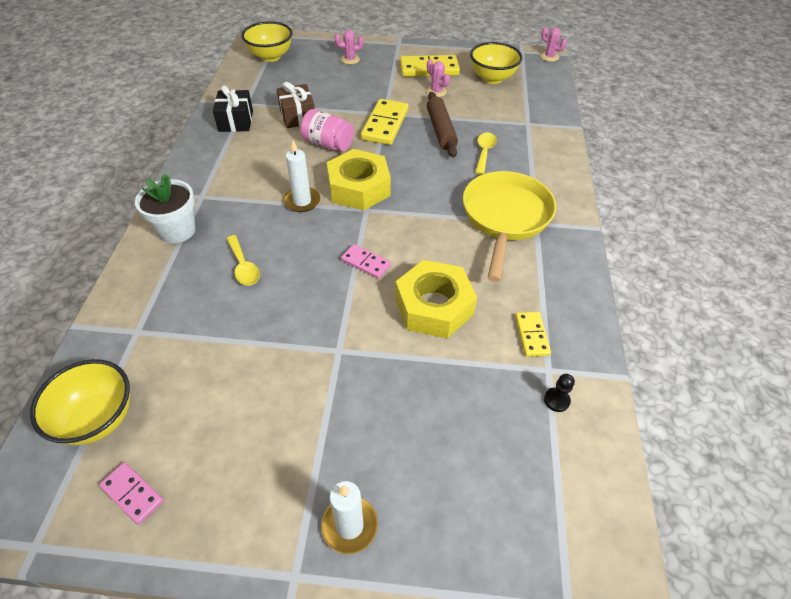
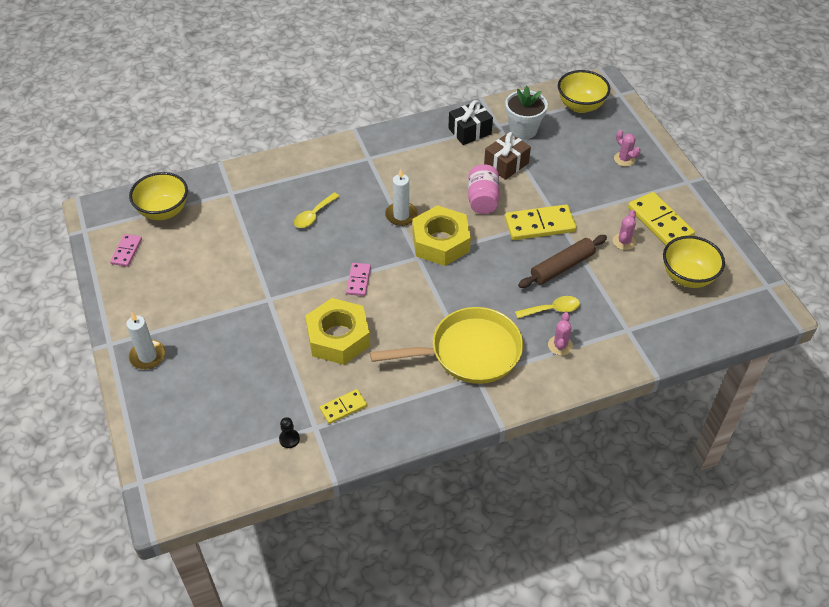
camera: 65 degrees right, 0 degrees up
white flower pot [135,173,196,243] -> white flower pot moved to [505,86,548,139]
pink cactus [540,27,567,62] -> pink cactus moved to [548,312,573,356]

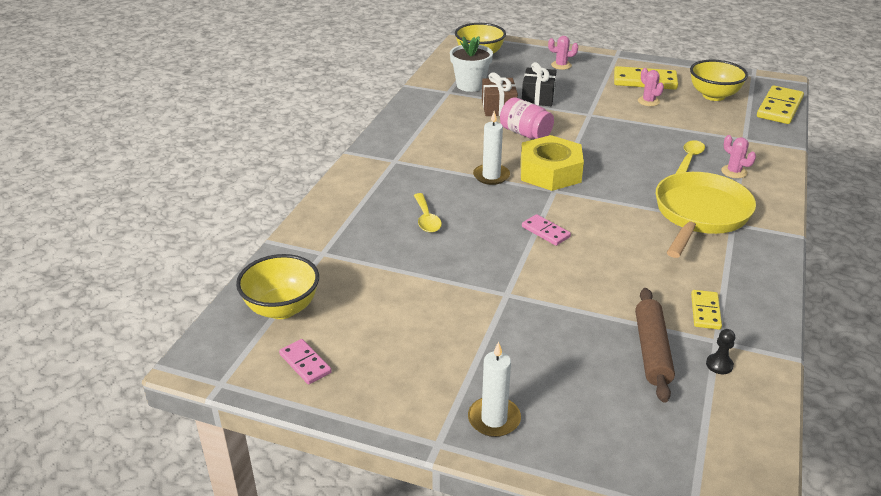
camera: 50 degrees left, 15 degrees down
yellow nut [305,298,370,365] -> none
black gift [448,100,493,145] -> black gift moved to [522,62,557,106]
yellow domino [505,205,576,240] -> yellow domino moved to [757,86,804,124]
brown rolling pin [518,235,607,288] -> brown rolling pin moved to [635,288,675,403]

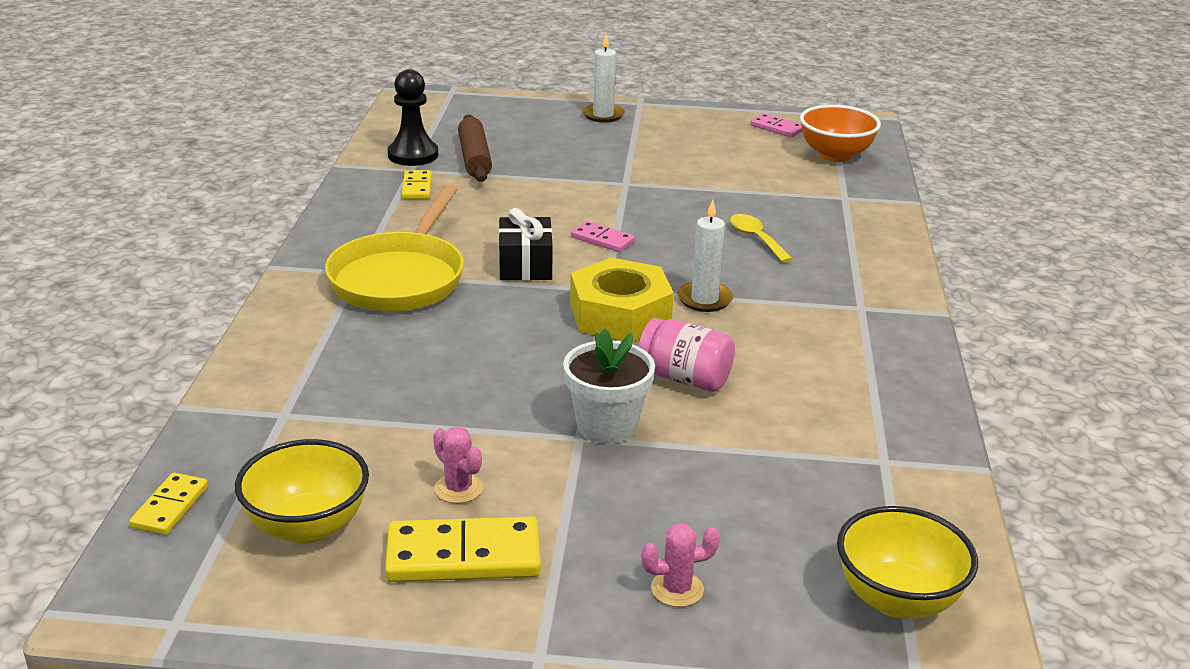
camera: 165 degrees right, 5 degrees down
yellow bowl [236,254,319,319] -> orange bowl [800,105,881,162]
white flower pot [450,36,493,92] -> white flower pot moved to [563,328,655,444]
brown gift [482,72,518,116] -> none
black gift [522,62,557,106] -> black gift moved to [499,208,553,281]
yellow spoon [676,140,705,174] -> none
black pawn [706,329,735,374] -> black pawn [388,69,438,166], size x2.07
pink cactus [721,135,756,178] -> none
yellow domino [757,86,804,124] -> yellow domino [129,473,208,535], size x0.57

